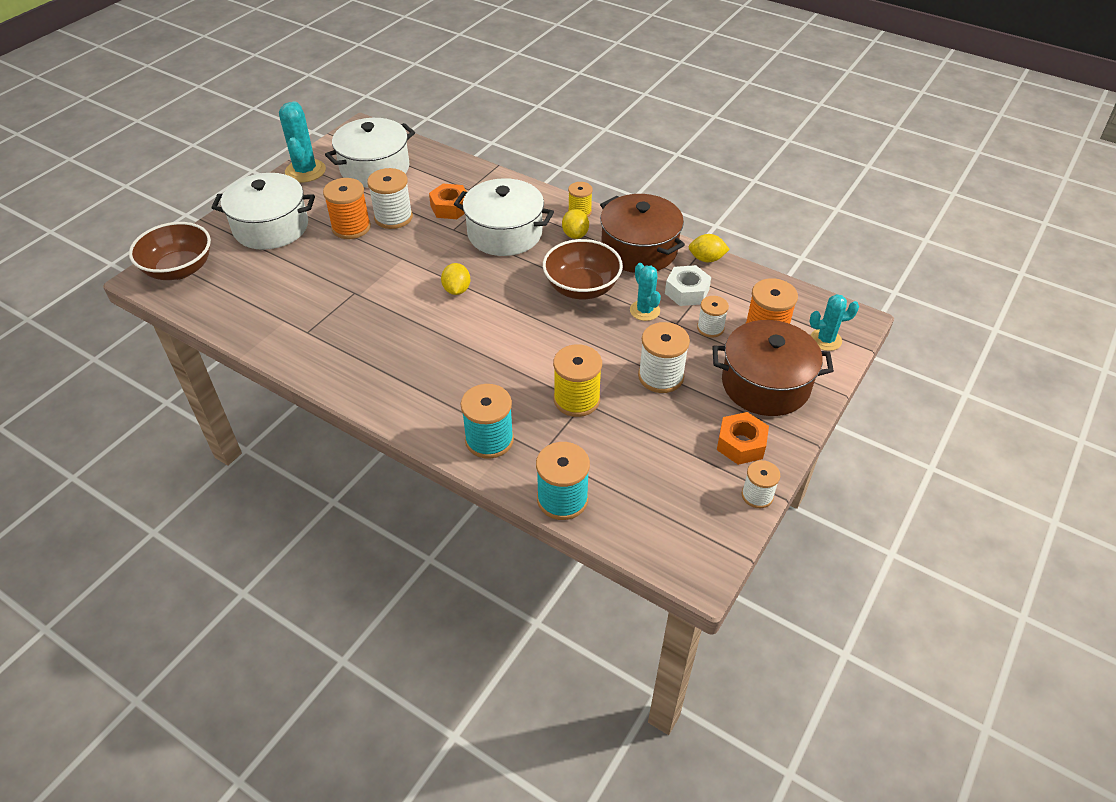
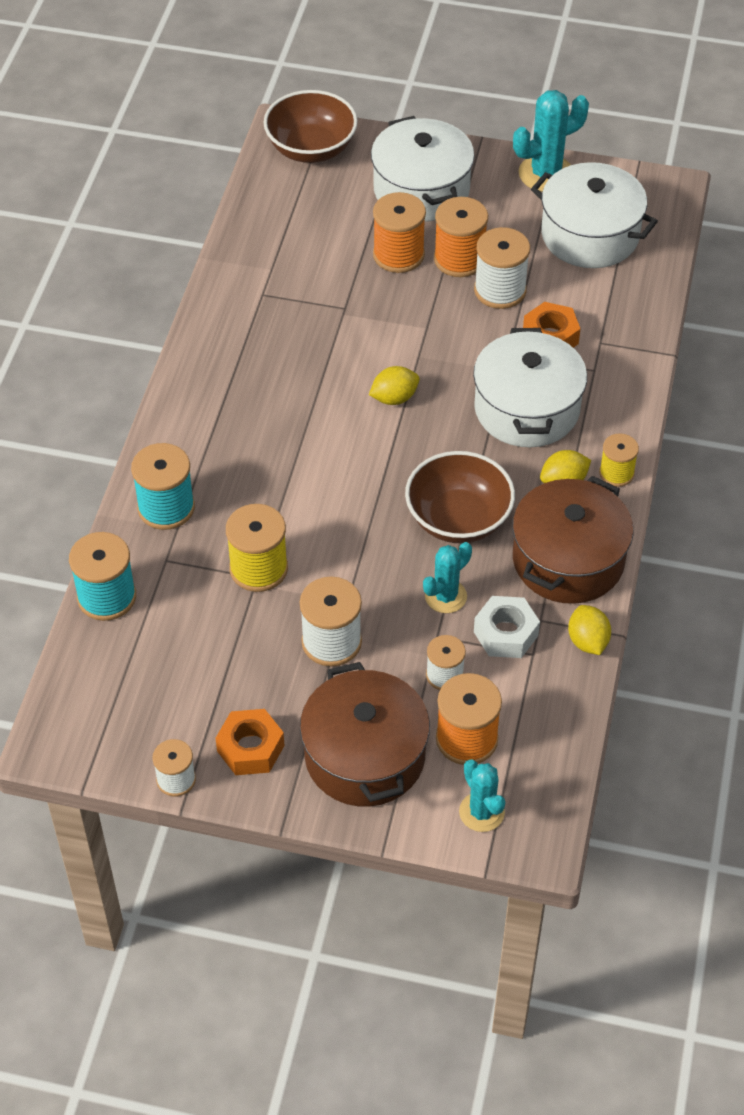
camera: 70 degrees right, 5 degrees up
none -> orange spool [373,192,426,273]

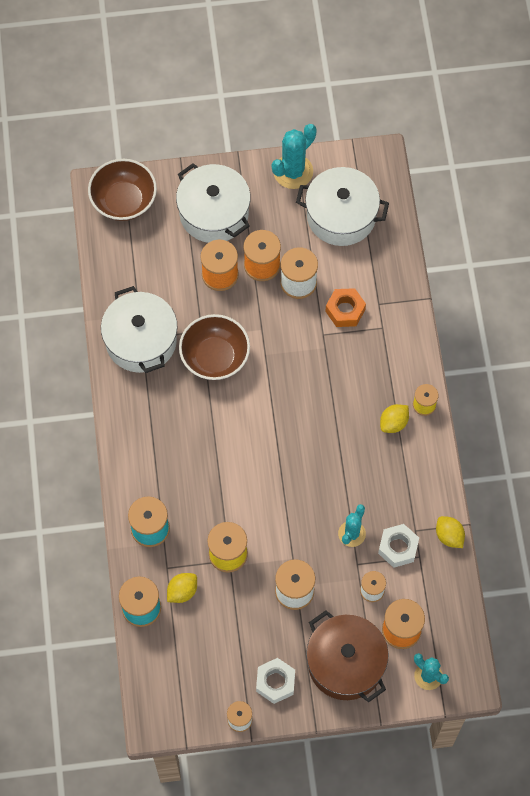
camera: 20 degrees left, 15 degrees up
orange nut [216,709,284,775] -> white nut [256,658,295,704]
yellow lemon [369,366,420,405] -> yellow lemon moved to [167,573,197,603]
brown bowl [405,451,515,543] -> brown bowl moved to [179,314,250,380]
white pot [473,328,587,447] -> white pot moved to [101,286,177,373]
brown pot [512,476,634,604] -> none

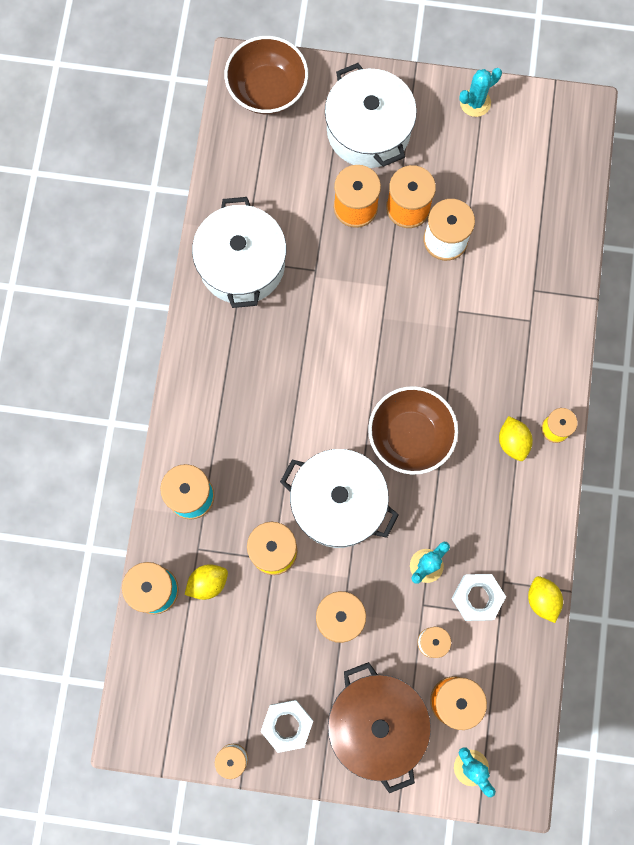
camera: 15 degrees right, 10 degrees up
brown bowl [179,314,250,380] -> brown bowl moved to [368,386,458,475]
turquoise cactus [272,124,317,189] -> turquoise cactus [459,68,502,117], size x0.64
white pot [296,167,389,246] -> white pot moved to [280,449,399,548]
orange nut [325,288,366,327] -> none
yellow lemon [380,404,409,433] -> yellow lemon turned 75 degrees counterclockwise [499,416,533,461]

